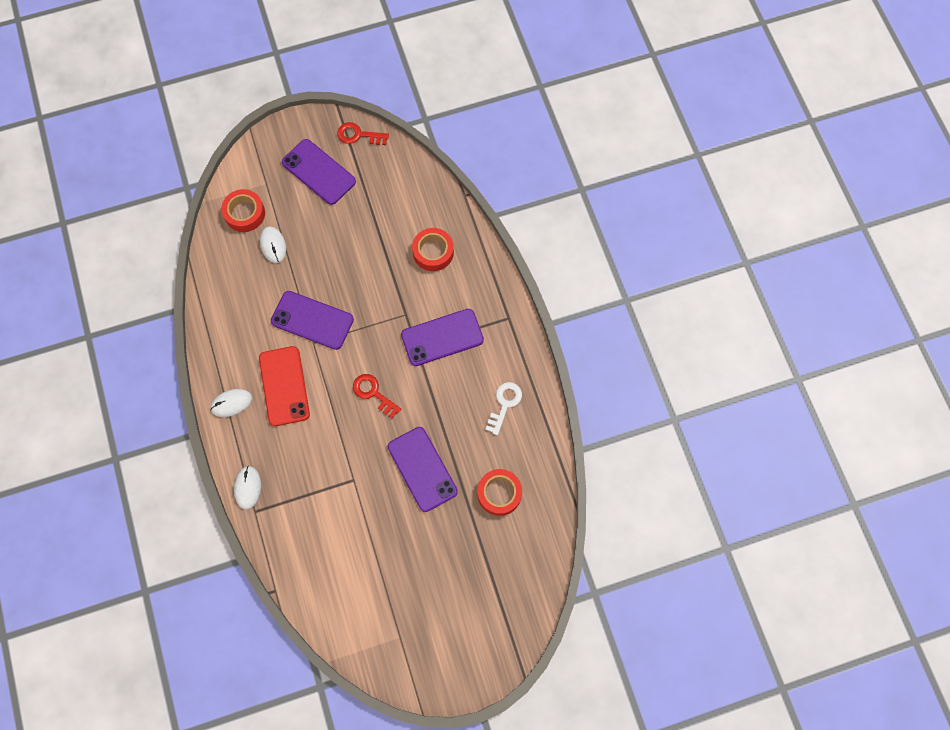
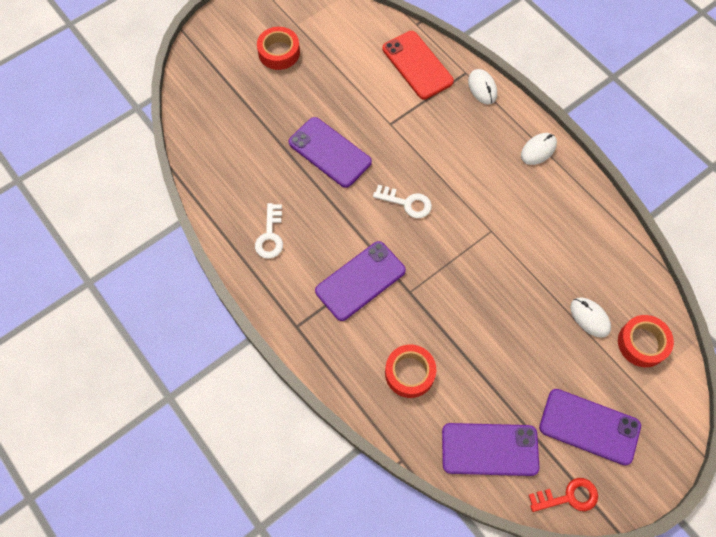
camera: 160 degrees right, 5 degrees down
red phone [259,346,310,426] -> red phone moved to [382,31,454,100]
purple phone [271,291,354,350] -> purple phone moved to [442,423,540,476]
red key [353,374,401,418] -> white key [373,185,432,218]
red tape [478,469,522,516] -> red tape moved to [257,27,300,70]

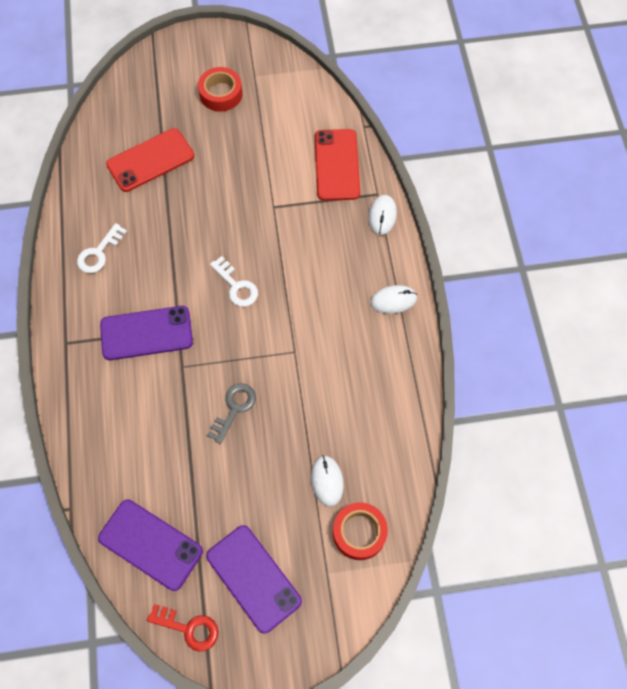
camera: 30 degrees right, 0 degrees up
purple phone [289,117,372,188] -> none
red tape [385,345,436,398] -> none
none -> red phone [106,128,194,192]
none -> grey key [207,383,256,444]

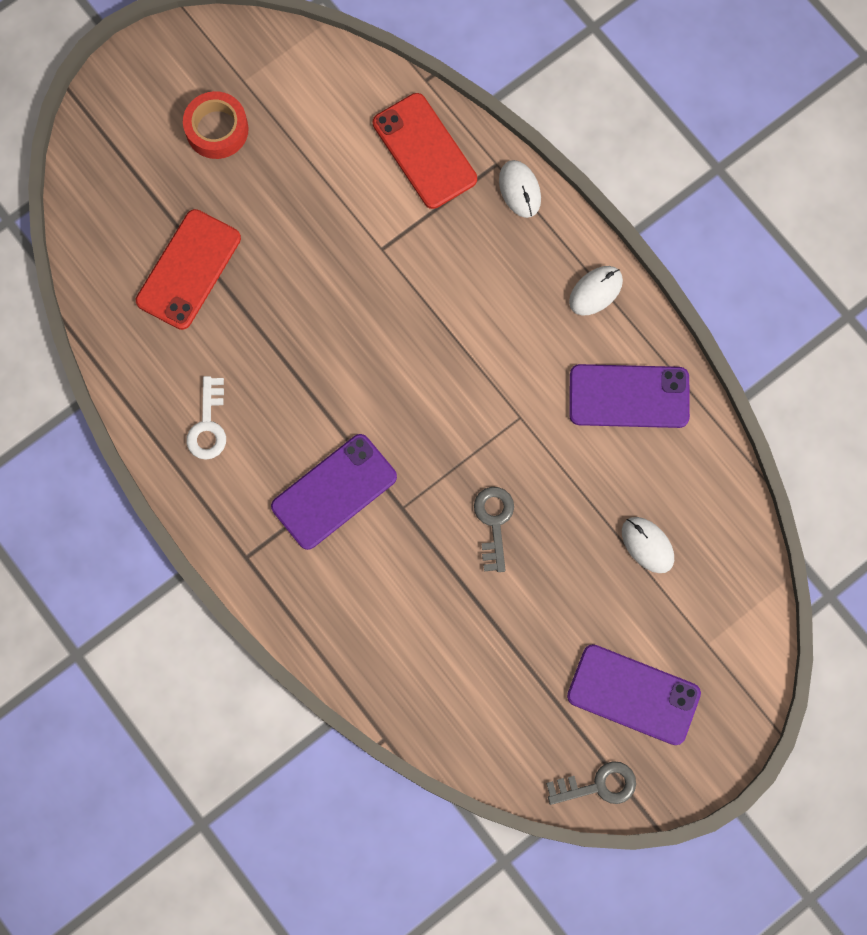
camera: 30 degrees left, 10 degrees up
purple phone [98,500,203,591] -> purple phone moved to [569,364,690,428]
red key [147,604,218,652] -> grey key [546,761,636,805]
white key [210,256,258,307] -> none
red tape [333,502,388,560] -> none

